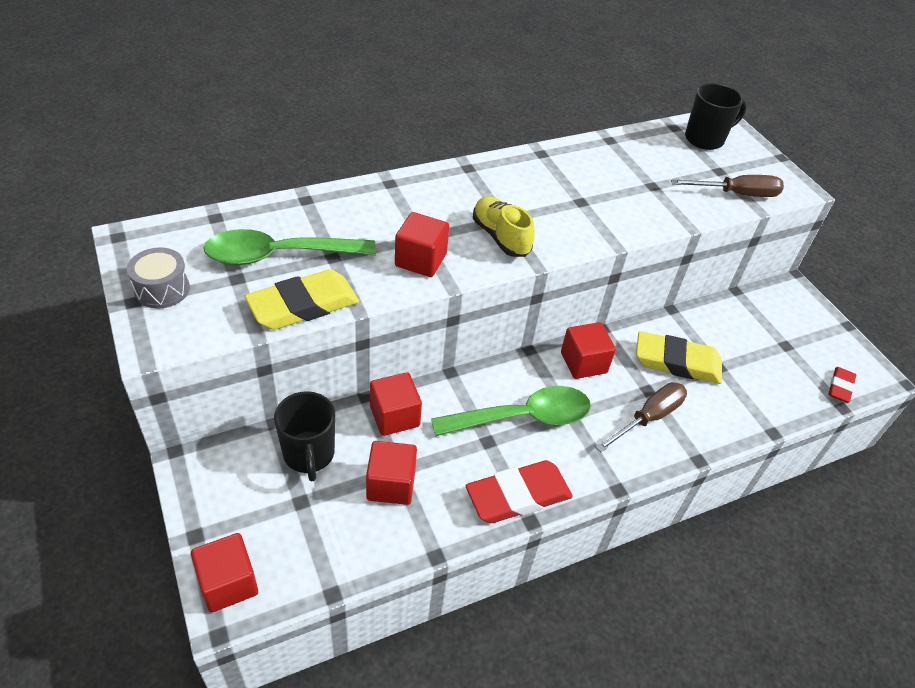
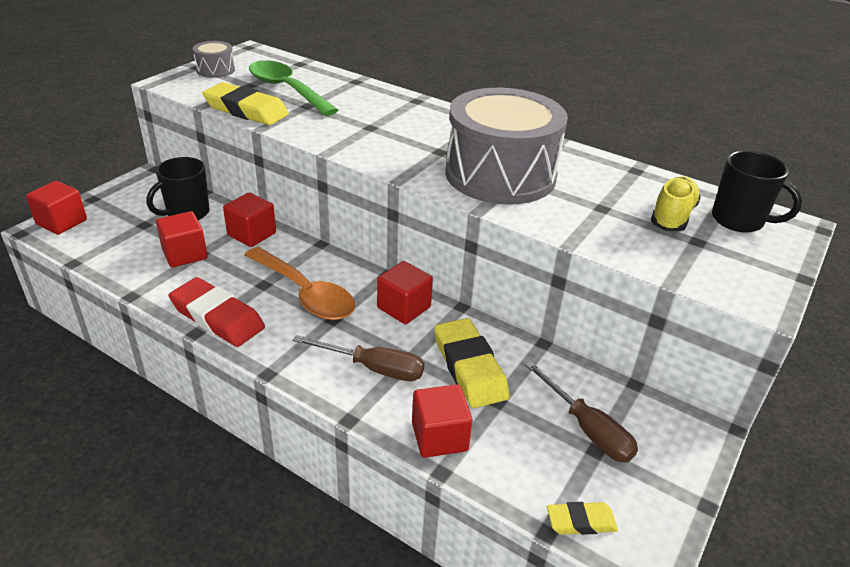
camera: 60 degrees right, 10 degrees down
red cube [395,212,449,277] -> red cube moved to [412,384,473,458]
green spoon [431,386,591,436] -> orange spoon [244,247,355,320]
yellow shoe [473,196,535,257] -> yellow shoe moved to [651,176,701,231]
brown screwdriver [671,175,784,197] -> brown screwdriver moved to [525,361,638,462]
red eraser [828,367,856,403] -> yellow eraser [547,502,618,535]
none -> grey drum [445,88,568,204]

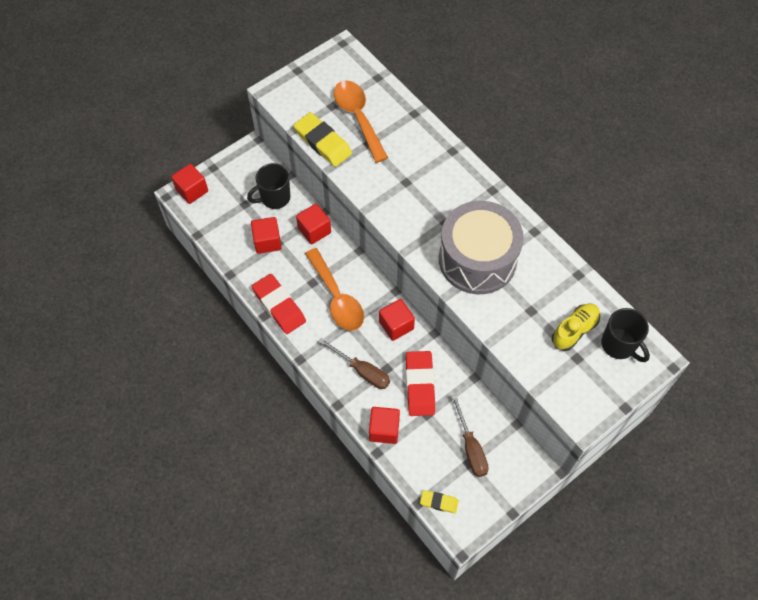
camera: 20 degrees right, 25 degrees up
grey drum [193,41,235,78] -> none
green spoon [249,60,338,116] -> orange spoon [334,80,388,163]
yellow eraser [434,318,510,408] -> red eraser [406,351,435,416]

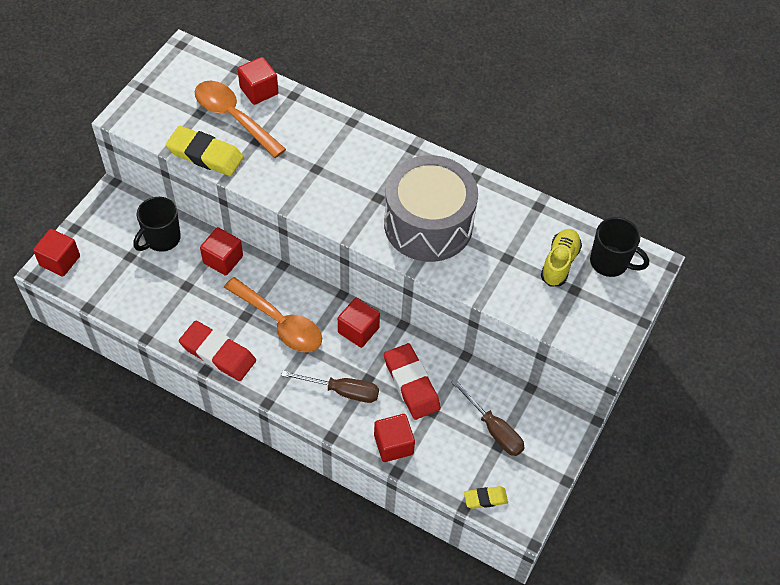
camera: 25 degrees left, 5 degrees down
red cube [251,217,282,254] -> red cube moved to [237,57,278,105]

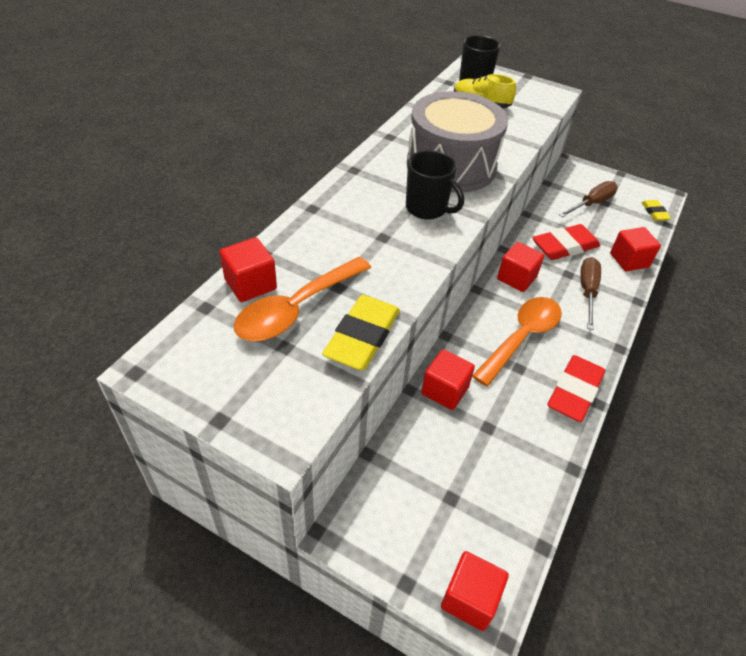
camera: 90 degrees left, 10 degrees down
black mug [133,197,181,252] -> black mug moved to [406,150,464,220]

